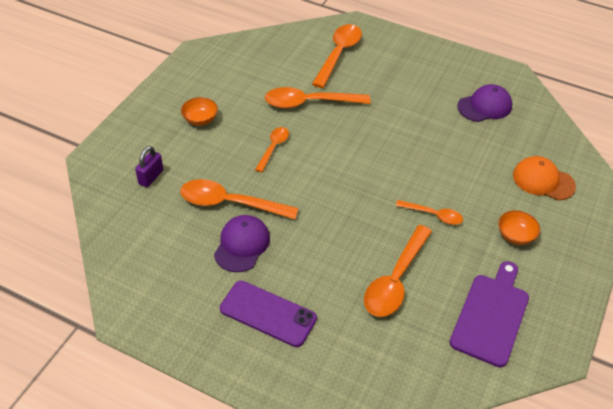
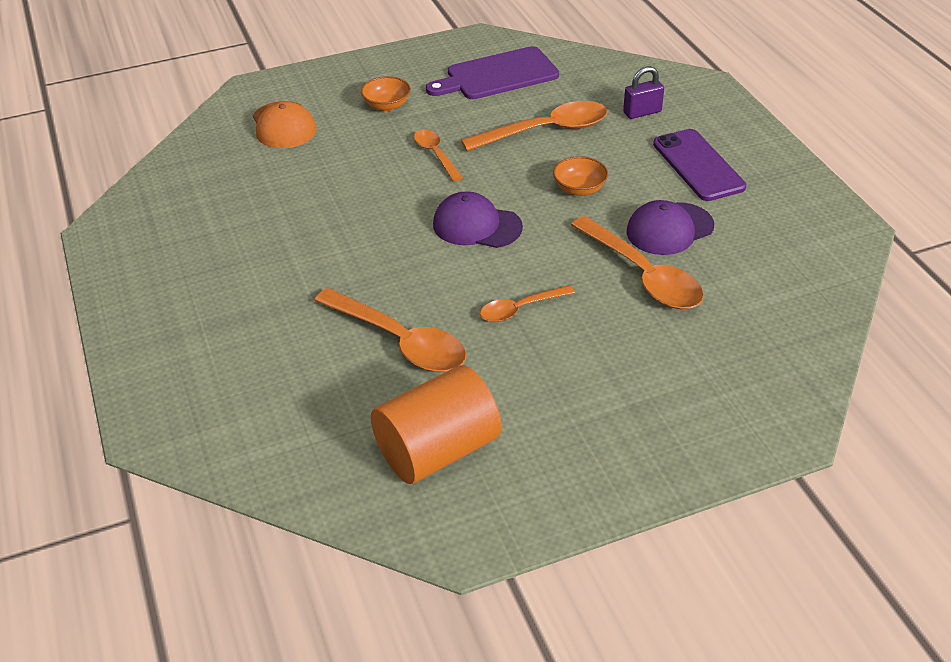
camera: 135 degrees left, 5 degrees down
purple padlock [135,146,163,187] -> purple padlock moved to [623,66,664,119]
orange bowl [181,97,218,125] -> orange bowl moved to [553,156,608,196]
orange spoon [312,24,362,88] -> none
purple cap [457,84,512,122] -> purple cap moved to [433,191,523,248]
none -> orange cylinder [371,365,501,484]

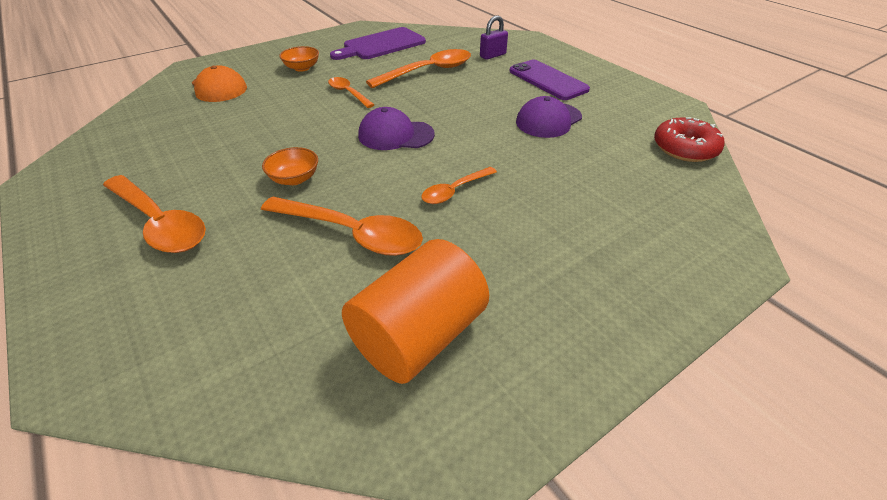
camera: 15 degrees left, 0 degrees up
orange bowl [553,156,608,196] -> orange bowl moved to [262,147,318,185]
orange spoon [571,216,704,309] -> orange spoon moved to [103,175,206,253]
none -> red donut [654,117,725,162]

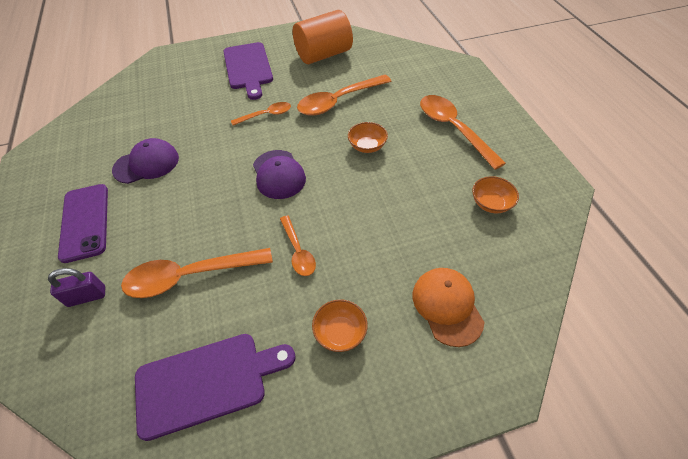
camera: 160 degrees left, 10 degrees up
orange spoon [261,197,423,256] -> orange spoon turned 75 degrees counterclockwise [297,75,392,116]
purple cap [358,107,435,150] -> purple cap turned 45 degrees clockwise [253,150,306,199]
red donut [654,117,725,162] -> none
none -> purple cutting board [223,42,273,100]
none -> orange bowl [472,176,519,213]

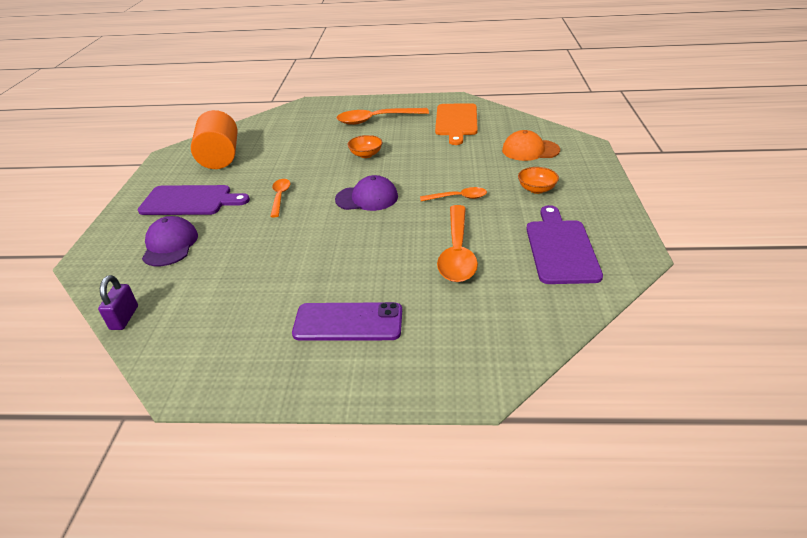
camera: 70 degrees left, 15 degrees down
purple padlock [48,268,105,307] -> purple padlock moved to [98,275,138,330]
purple cap [112,138,179,184] -> purple cap moved to [142,216,198,266]
orange spoon [297,75,392,116] -> none
orange bowl [472,176,519,213] -> orange cutting board [435,103,478,145]

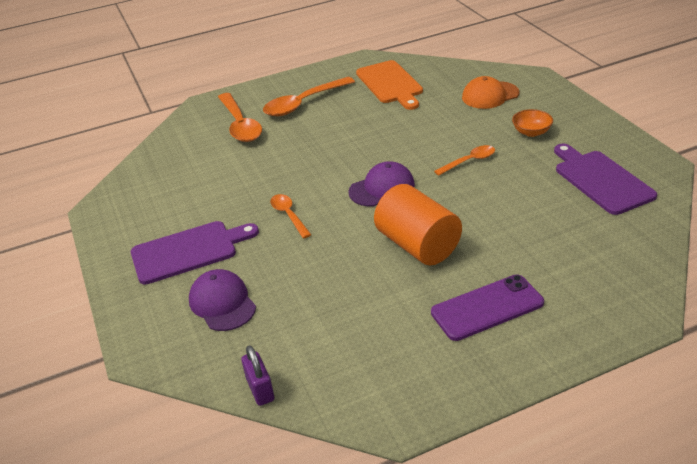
camera: 25 degrees left, 0 degrees up
orange cylinder [191,110,237,169] -> orange cylinder moved to [374,184,462,265]
orange bowl [348,135,382,158] -> none
orange spoon [437,205,478,282] -> orange spoon moved to [218,93,262,142]

